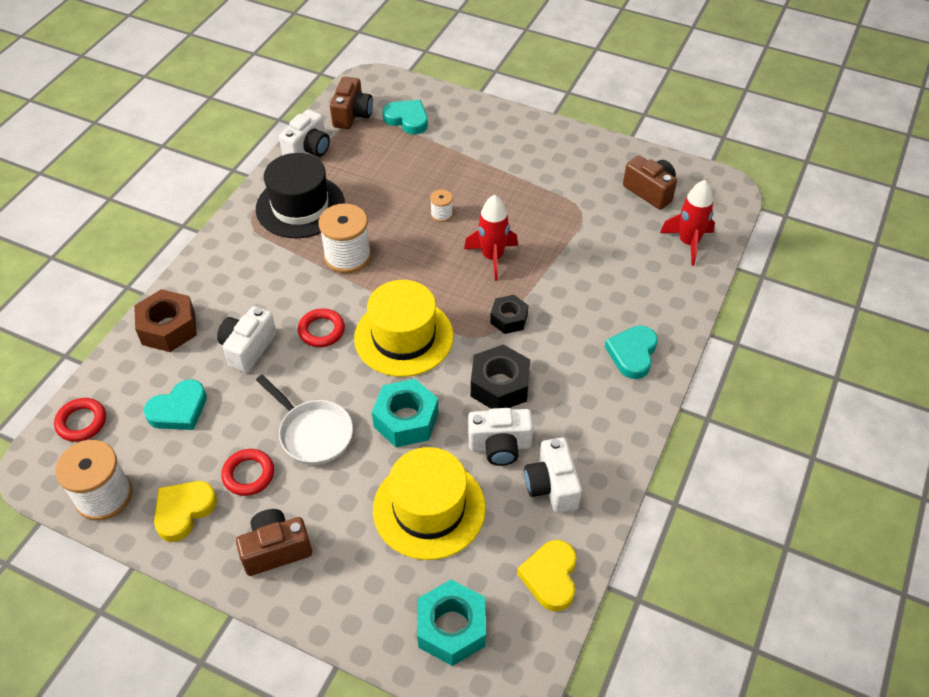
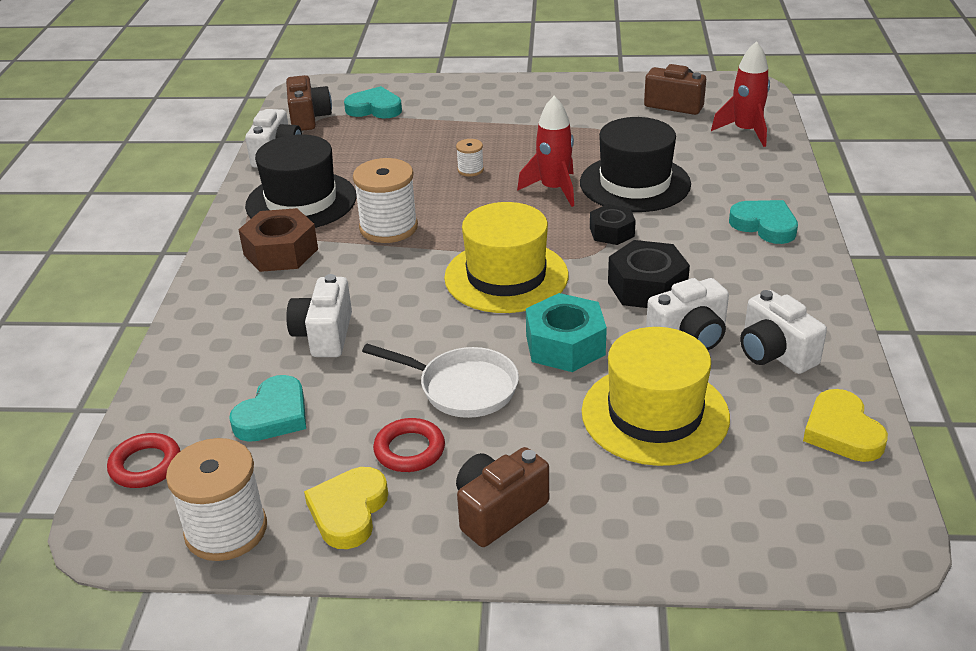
camera: 20 degrees left, 15 degrees down
brown nut [134,289,197,352] -> brown nut moved to [238,208,318,272]
red ring [298,309,345,347] -> none
turquoise nut [417,580,486,666] -> none
turquoise heart [605,326,658,379] -> turquoise heart turned 135 degrees clockwise [729,200,798,244]
none -> black hat [580,117,691,212]

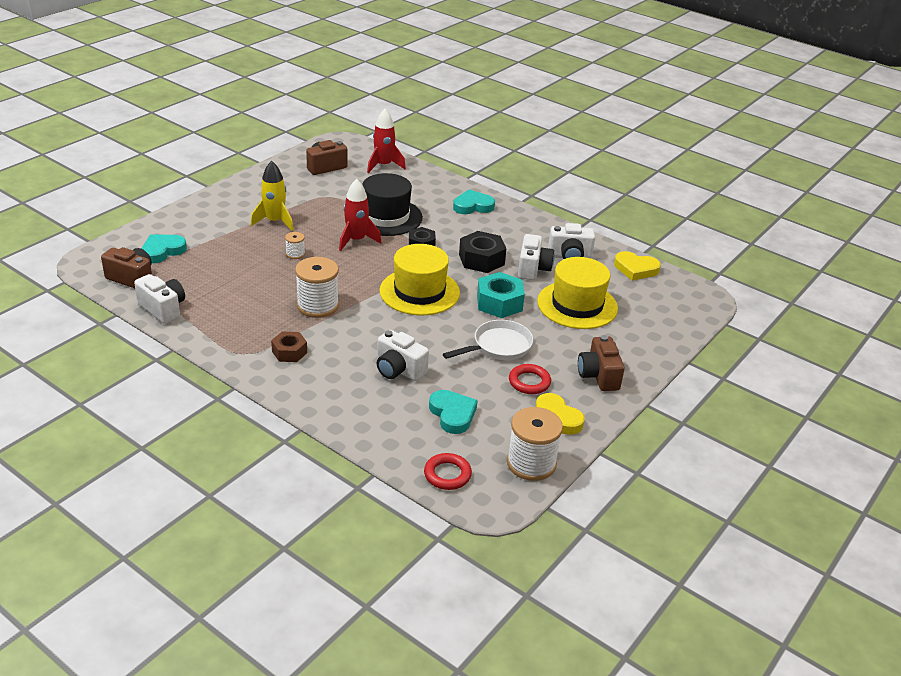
camera: 60 degrees left, 0 degrees up
brown nut [238,208,318,272] -> brown nut [271,332,307,362], size x0.64
black hat [245,134,357,228] -> none
none -> yellow rocket [251,161,293,231]

